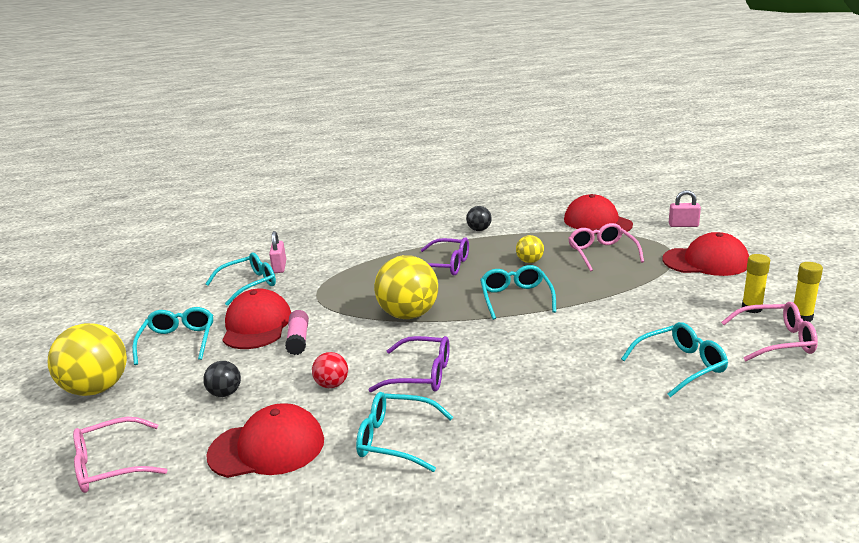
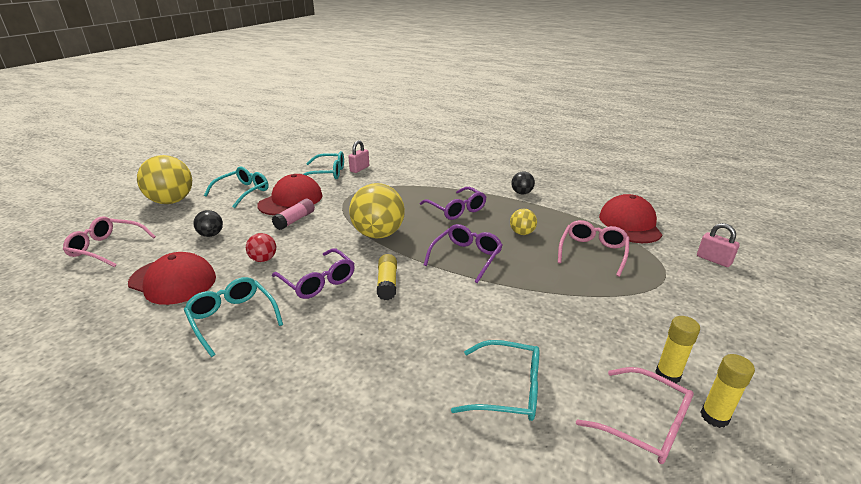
camera: 35 degrees right, 5 degrees up
turquoise glasses [480,265,556,320] -> purple glasses [424,224,503,283]
red cap [662,232,749,276] -> none
none -> yellow glue stick [377,254,397,300]

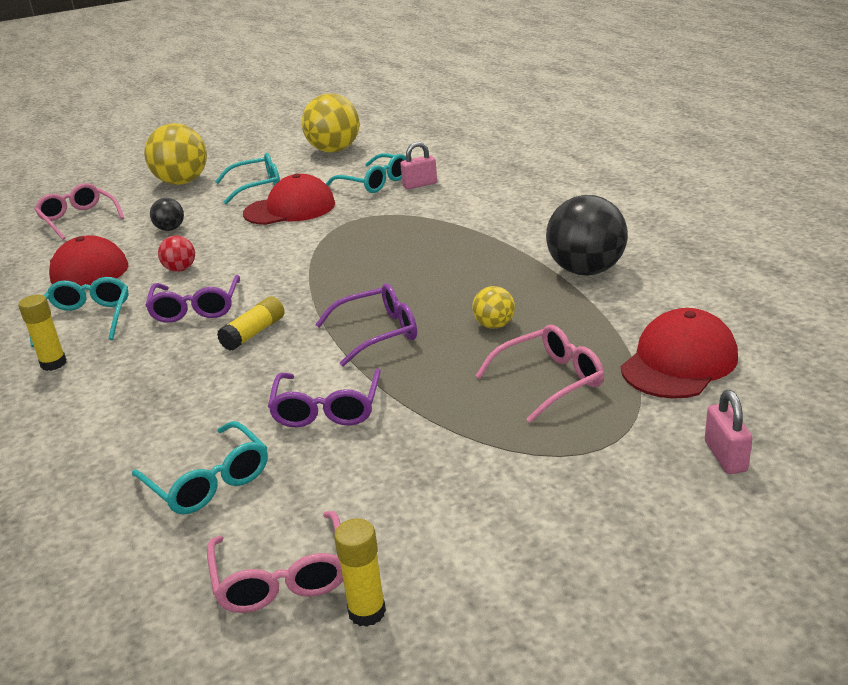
camera: 40 degrees right, 0 degrees up
pink glue stick [272,199,315,230] -> none
yellow ball [349,183,405,238] -> yellow ball moved to [302,93,359,152]
purple glasses [420,187,486,220] -> purple glasses moved to [268,369,381,427]
black ball [511,171,535,195] -> black ball [546,195,628,276], size x2.03
yellow glue stick [655,316,700,384] -> yellow glue stick moved to [19,295,67,371]

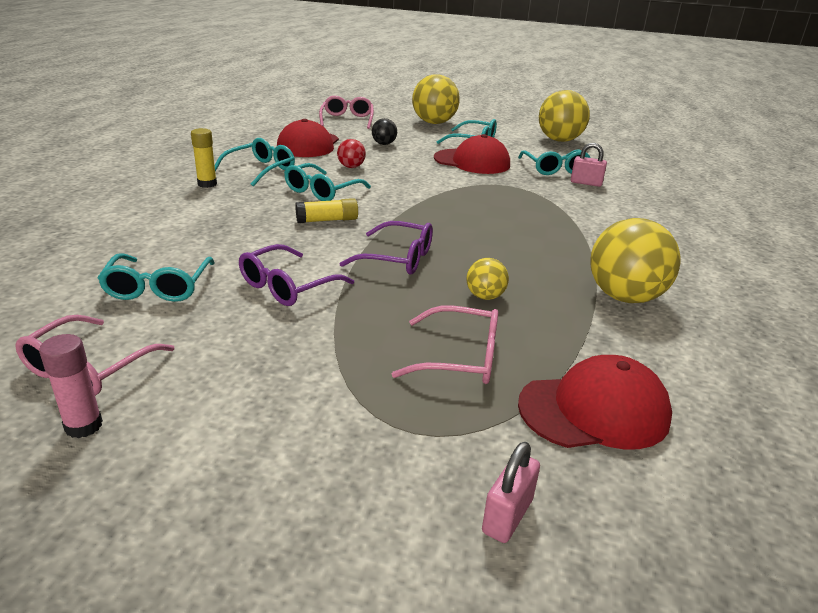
camera: 35 degrees right, 0 degrees up
purple glasses [145,275,240,323] -> turquoise glasses [284,163,371,201]
yellow glue stick [334,518,386,627] -> pink glue stick [39,334,103,438]
black ball [546,195,628,276] -> yellow ball [590,218,681,303]

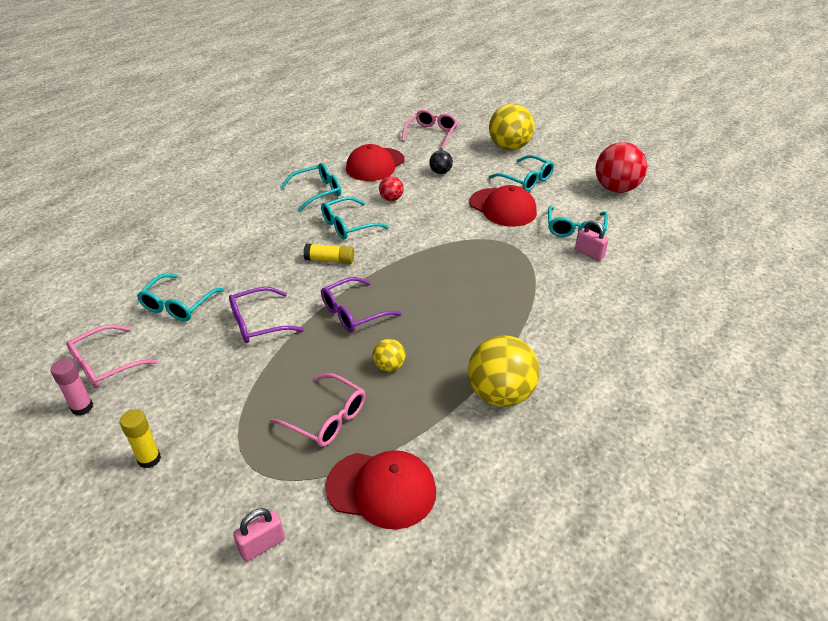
camera: 25 degrees right, 10 degrees up
yellow glue stick [191,128,217,188] -> yellow glue stick moved to [120,409,161,469]
purple glasses [339,221,433,275] -> purple glasses turned 105 degrees clockwise [321,277,401,332]
yellow ball [539,90,590,142] -> red ball [595,142,647,193]

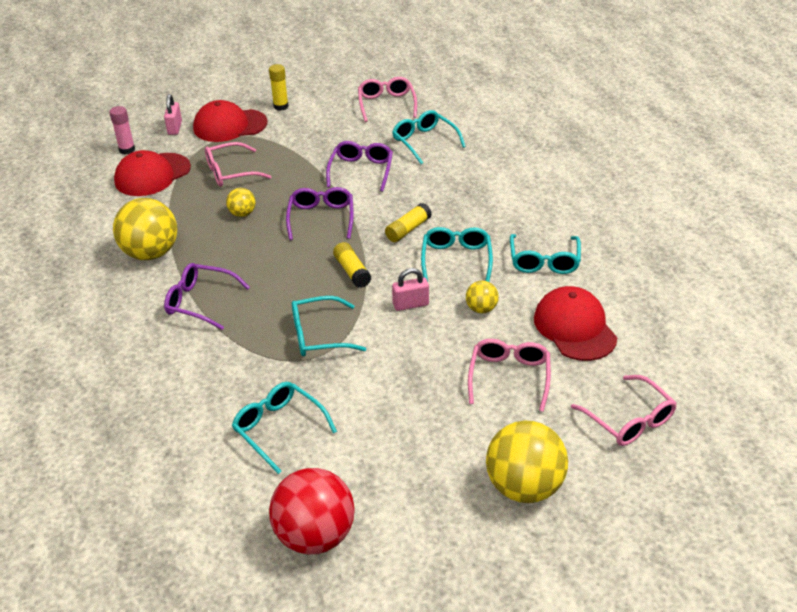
camera: 125 degrees right, 0 degrees up
pink glue stick [50,359,93,416] -> pink glue stick moved to [109,106,135,154]
red ball [379,176,404,201] -> yellow ball [466,281,499,313]
black ball [429,150,453,174] -> pink glasses [468,339,551,412]
red cap [470,185,537,227] -> red cap moved to [193,100,267,142]
turquoise glasses [489,155,554,191] -> turquoise glasses moved to [292,296,366,356]
pink padlock [575,220,609,261] -> pink padlock moved to [392,268,429,311]
none -> purple glasses [164,263,250,330]
none -> yellow glue stick [333,242,372,288]

